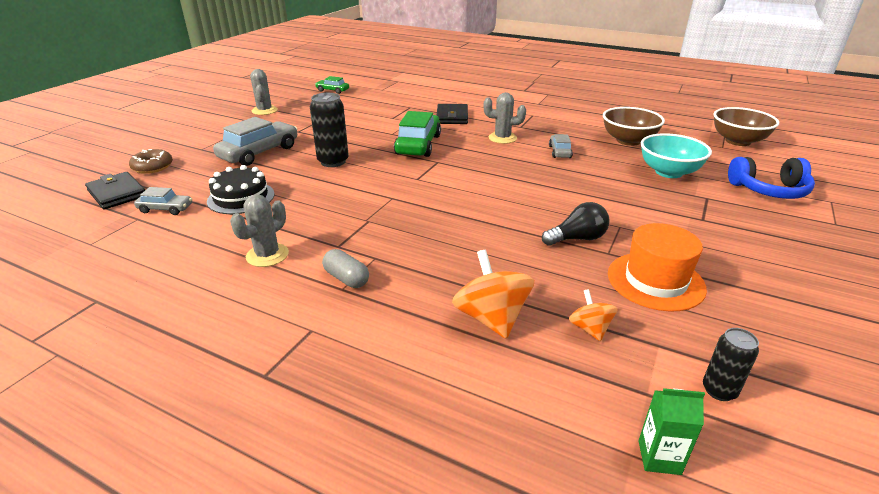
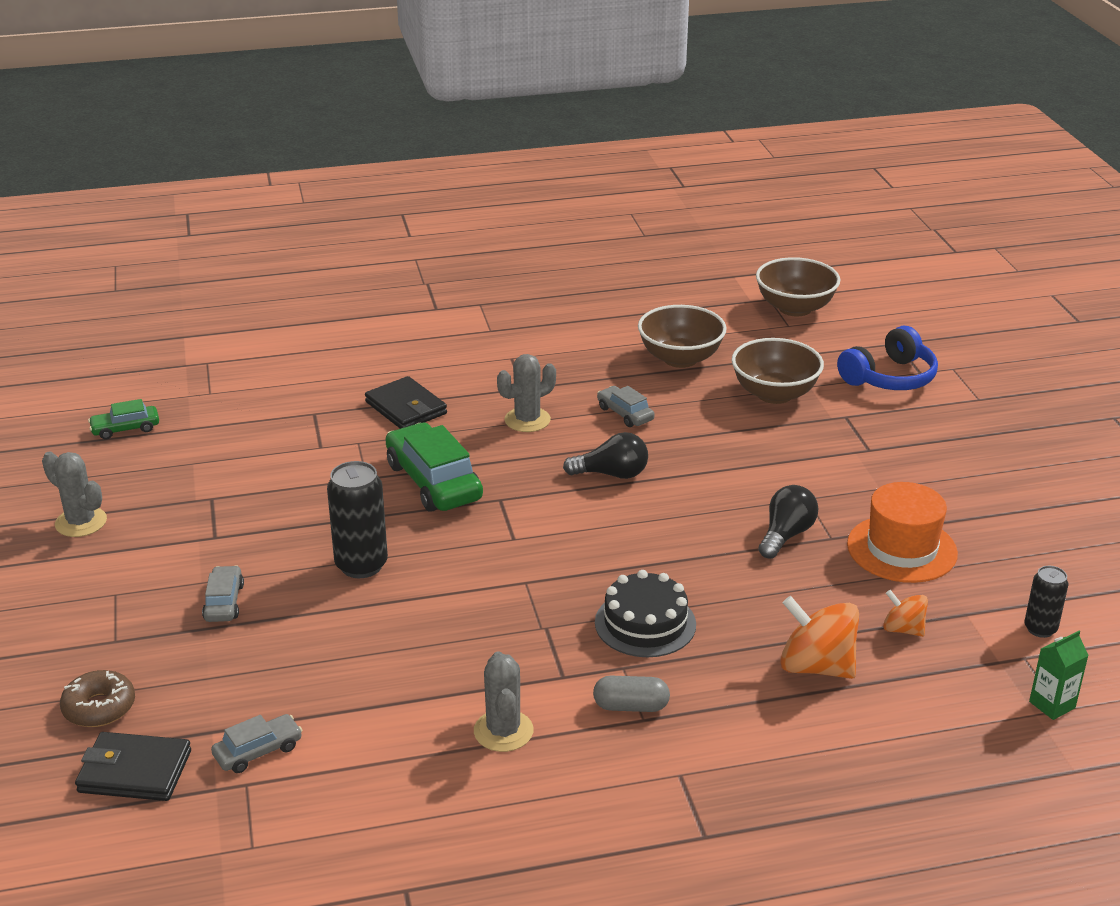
camera: 40 degrees left, 0 degrees up
black cake [207,165,275,214] -> black cake moved to [595,570,696,657]
grey car [213,117,297,166] -> grey car [202,566,244,622], size x0.53
turquoise bowl [641,133,712,178] -> brown bowl [732,338,824,404]
none -> black light bulb [563,432,648,479]

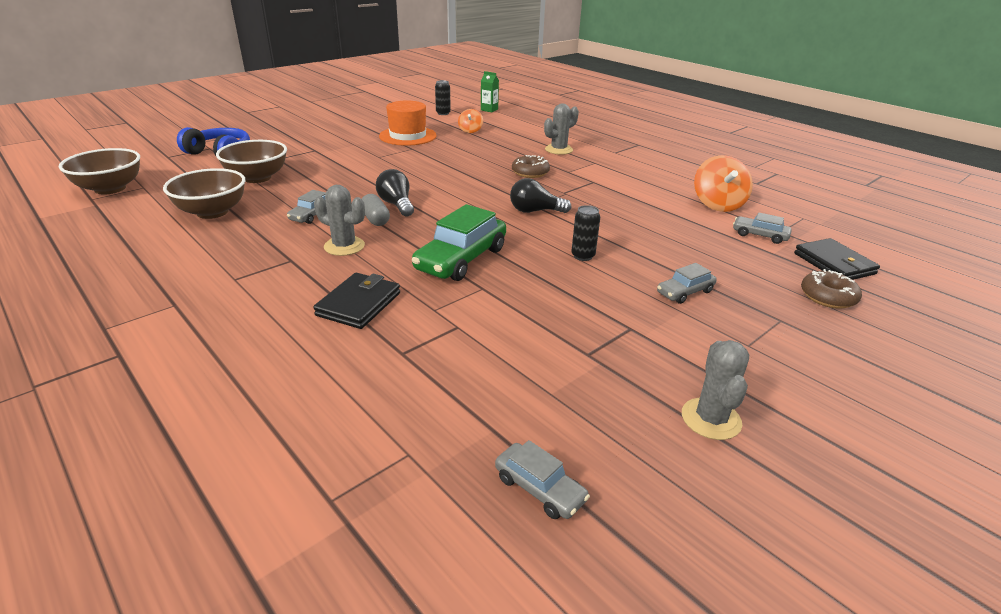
camera: 120 degrees left, 0 degrees up
green car [88,399,159,439] -> grey car [495,440,590,519]
black can [327,461,388,578] -> black can [571,205,600,261], size x0.59
grey cactus [474,651,533,752] -> grey cactus moved to [544,103,579,155]
grey capsule [593,676,670,712] -> grey capsule moved to [362,194,390,226]
black cake [595,570,696,657] -> brown donut [512,155,550,178]
black light bulb [758,485,819,559] -> black light bulb moved to [510,178,572,213]
orange spinning top [780,596,859,679] -> orange spinning top moved to [694,155,753,212]

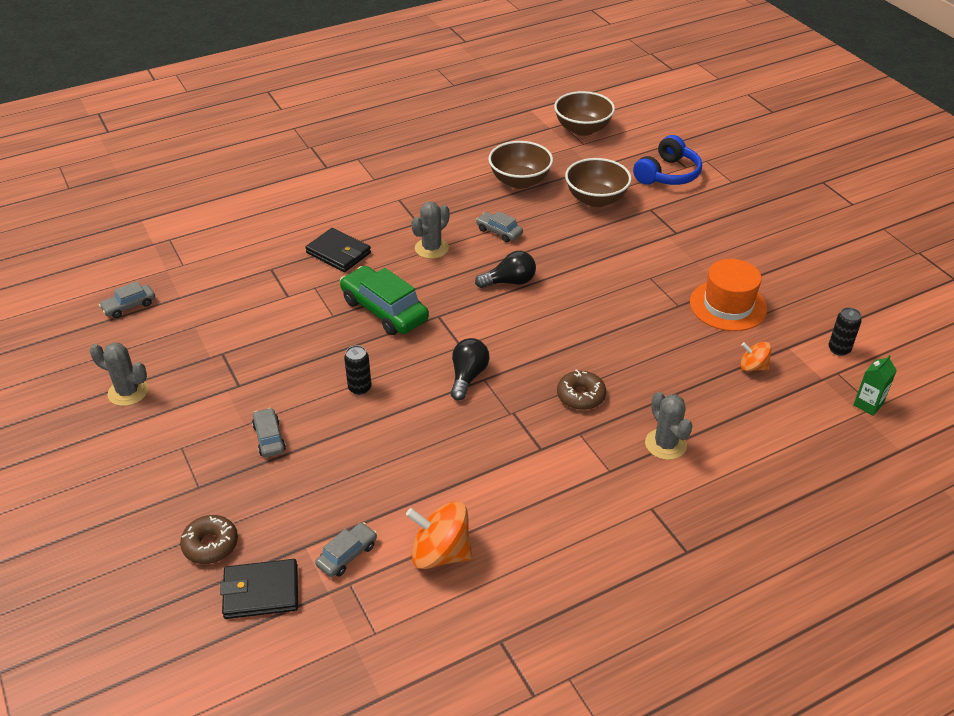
camera: 105 degrees right, 10 degrees up
grey capsule [362,194,390,226] -> none

